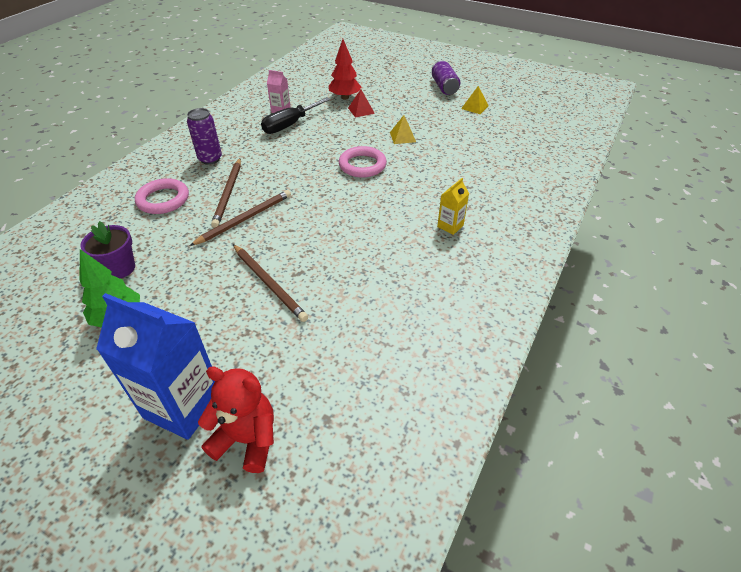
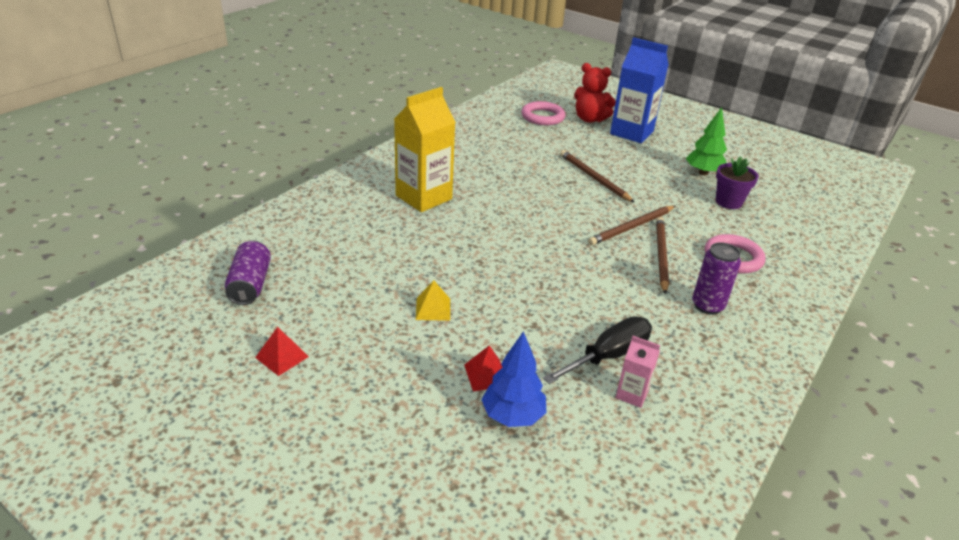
camera: 175 degrees left, 10 degrees down
red tree [329,39,361,100] -> blue tree [481,331,546,427]
pink ring [339,146,387,178] -> pink ring moved to [521,101,566,125]
purple can [432,60,460,95] -> purple can moved to [225,241,271,305]
yellow carton [437,178,469,235] -> yellow carton [394,87,456,212], size x2.12
yellow pyramid [461,86,489,114] -> red pyramid [255,327,309,376]

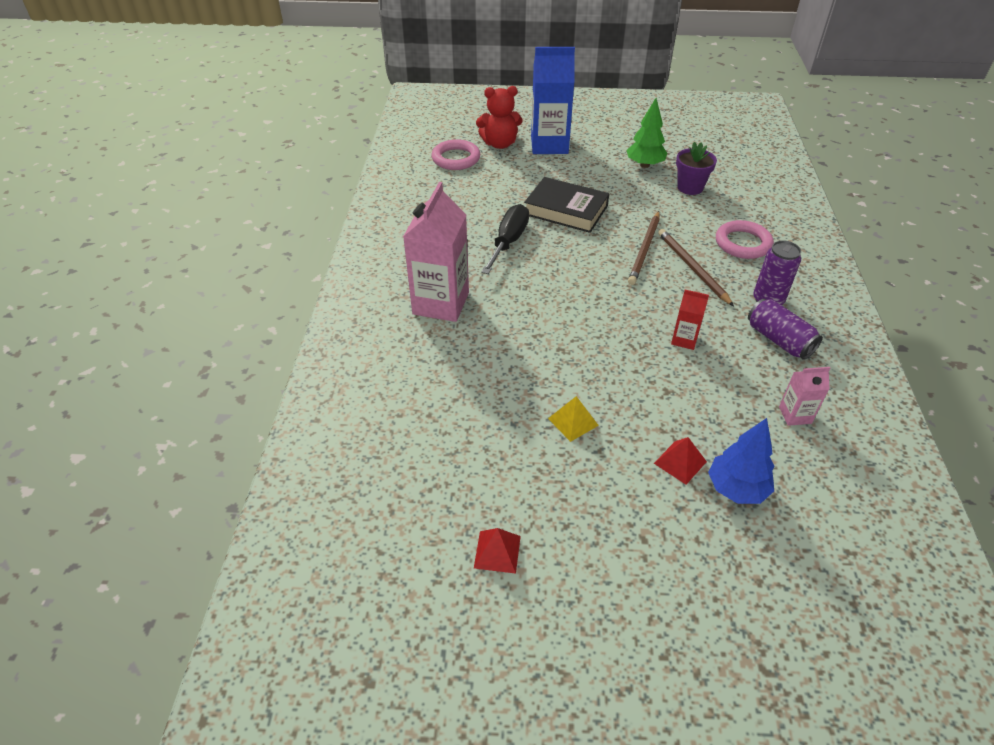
camera: 30 degrees left, 10 degrees up
purple can [225,241,271,305] -> purple can moved to [748,299,823,360]
yellow carton [394,87,456,212] -> pink carton [403,182,469,322]
black screwdriver [543,316,652,384] -> black screwdriver moved to [481,204,529,274]
brown pencil [560,150,635,203] -> black book [524,177,609,233]
none -> red carton [671,290,709,350]

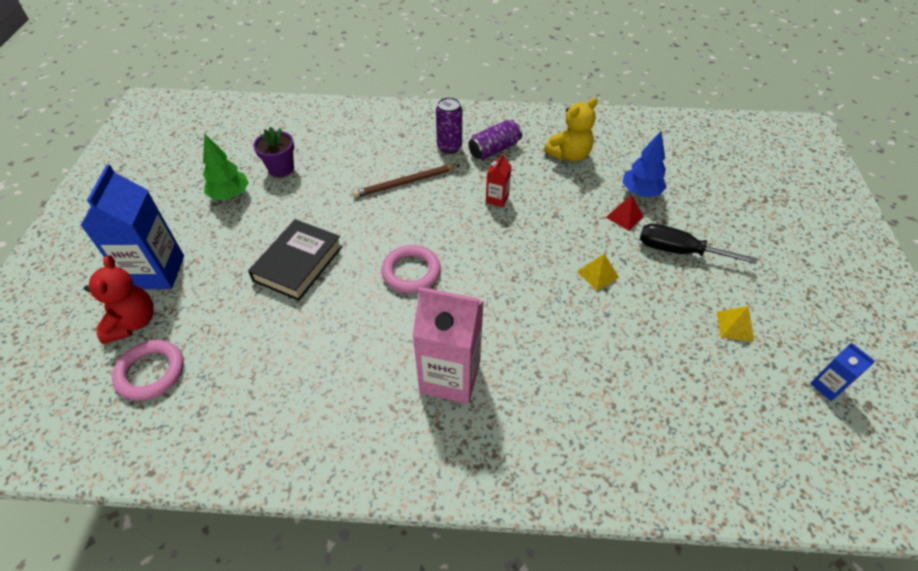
camera: 90 degrees left, 5 degrees up
red pyramid [474,528,521,574] -> yellow pyramid [717,306,754,341]
black screwdriver [481,204,529,274] -> black screwdriver moved to [640,224,757,264]
brown pencil [628,211,660,285] -> none
pink ring [716,220,774,259] -> pink ring moved to [381,245,441,293]
pink carton [779,367,830,426] -> yellow teddy bear [544,98,598,162]
none -> blue carton [810,342,875,401]

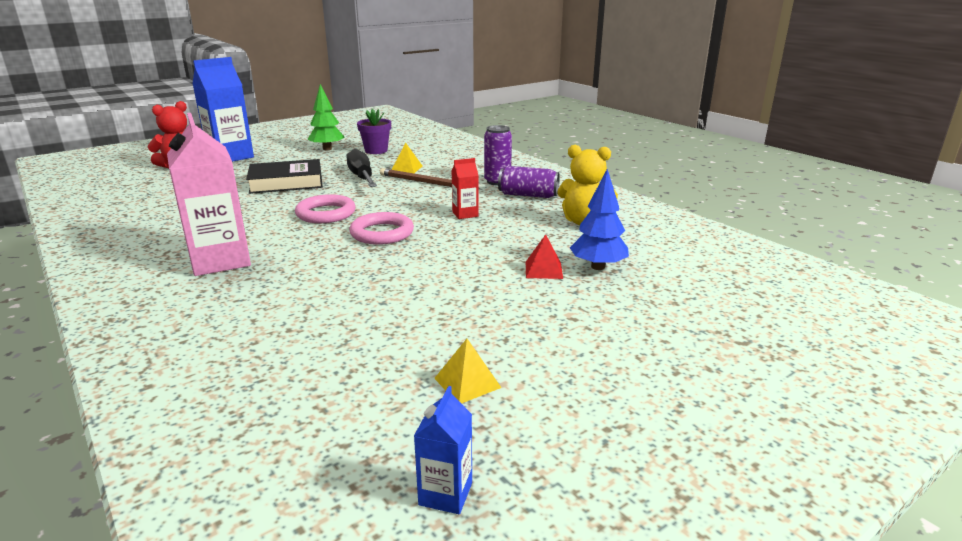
camera: 50 degrees right, 25 degrees down
pink ring [112,340,184,401] -> pink ring moved to [349,212,414,245]
yellow pyramid [577,254,619,291] -> yellow pyramid moved to [392,142,422,173]
black screwdriver [640,224,757,264] -> black screwdriver moved to [346,149,377,187]

